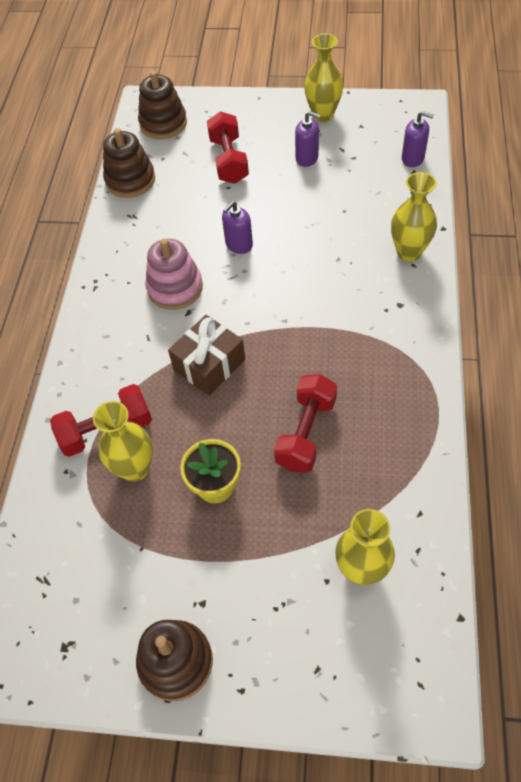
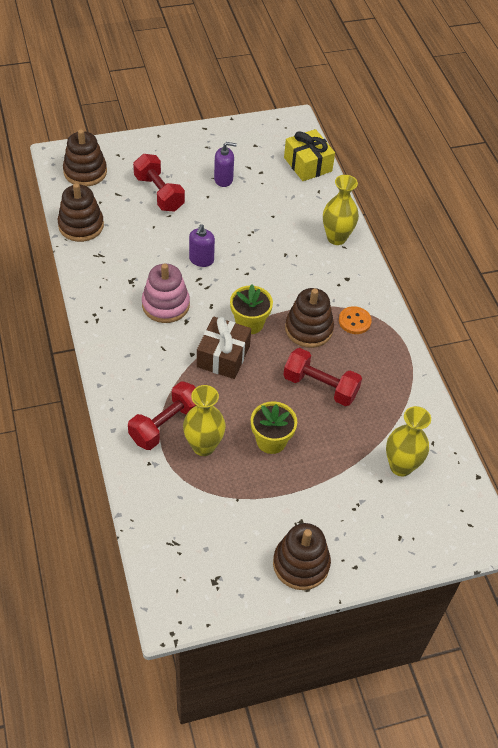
camera: 30 degrees left, 5 degrees down
red dumbbell [274,374,337,472] -> red dumbbell turned 60 degrees counterclockwise [283,348,362,406]
yellow vase [304,33,343,122] -> none
purple soap dispenser [402,111,434,167] -> yellow gift [284,129,335,181]
none -> yellow flower pot [230,284,273,334]
none -> brown stacking toy [285,288,334,348]
none -> orange button [339,306,372,334]

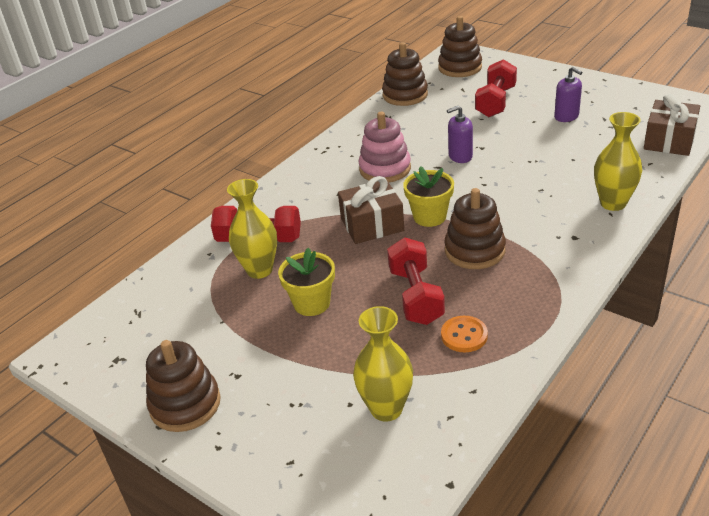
camera: 60 degrees right, 15 degrees down
yellow gift [284,129,335,181] -> brown gift [644,94,700,156]
orange button [339,306,372,334] -> orange button moved to [441,316,488,352]

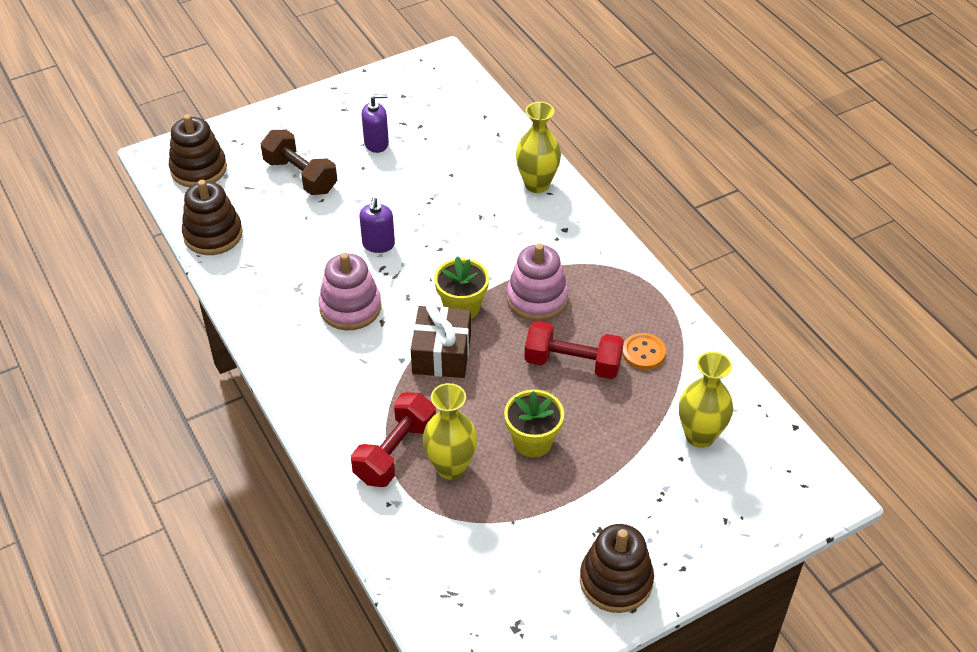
camera: 70 degrees left, 10 degrees up
brown stacking toy [444,188,506,269] -> pink stacking toy [507,244,569,321]
red dumbbell [475,59,517,117] -> brown dumbbell [261,130,337,195]
brown gift [644,94,700,156] -> none

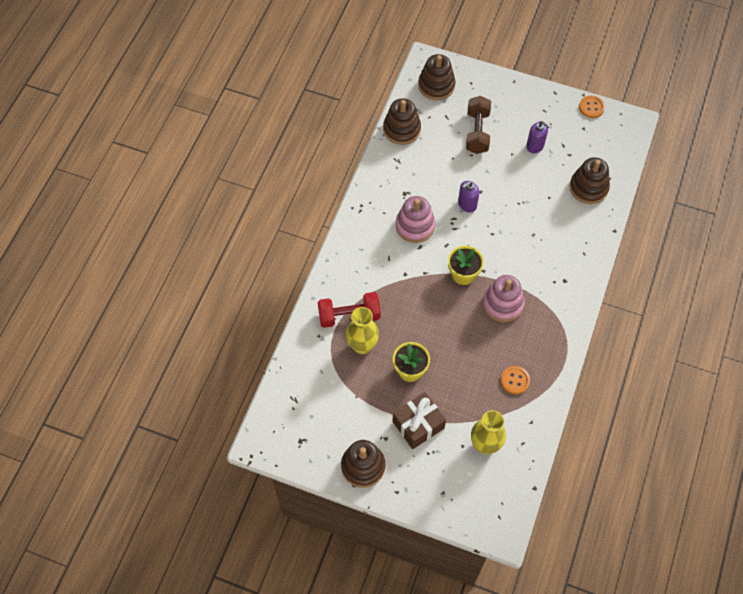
camera: 50 degrees right, 15 degrees up
brown gift [411,303,471,378] -> brown gift moved to [392,392,446,449]
yellow vase [516,102,561,193] -> none
red dumbbell [524,321,624,379] -> none
none -> brown stacking toy [570,157,610,204]
none -> orange button [579,96,605,118]

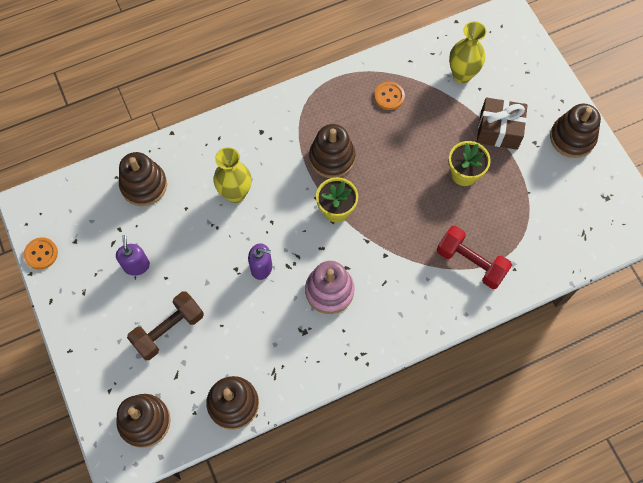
camera: 135 degrees left, 5 degrees up
yellow vase [346,307,379,355] -> yellow vase moved to [213,147,251,203]
pink stacking toy [483,275,525,322] -> brown stacking toy [309,124,355,178]

